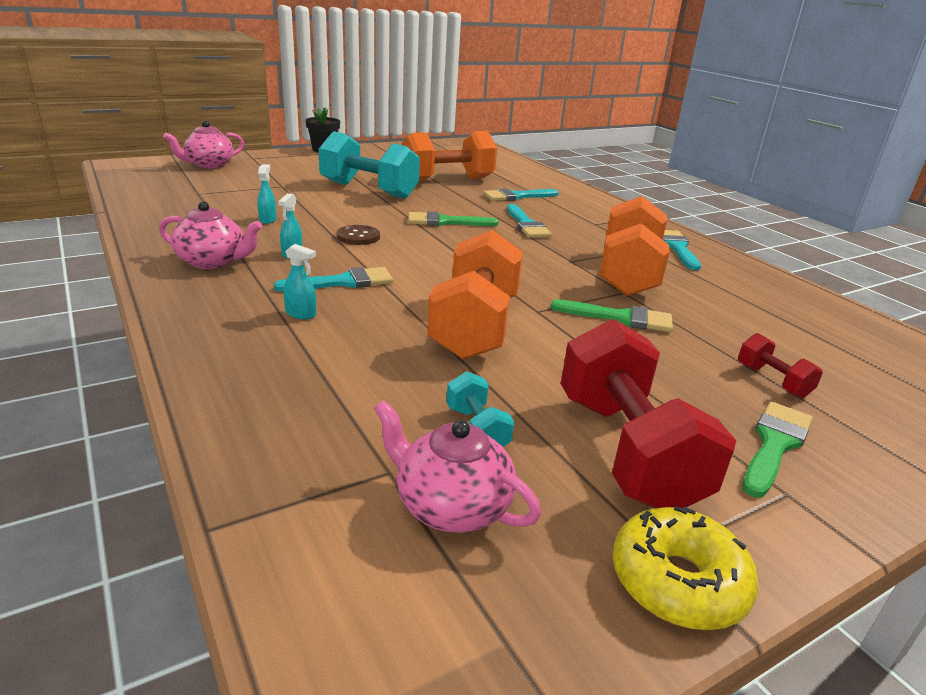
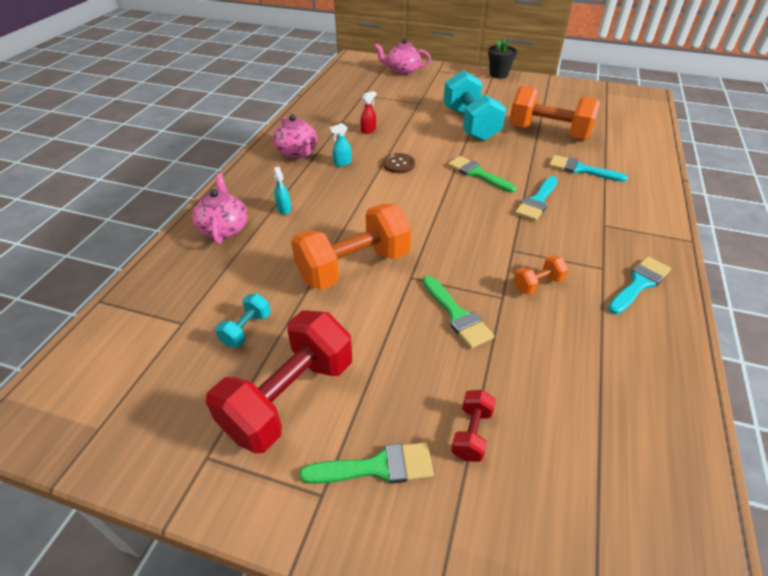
camera: 50 degrees right, 15 degrees up
turquoise spray bottle [257,164,276,224] -> red spray bottle [361,91,376,134]
turquoise brush [274,267,393,292] -> none
pink teapot [374,400,541,533] -> pink teapot moved to [192,173,248,244]
orange dumbbell [599,196,670,296] -> orange dumbbell [513,256,568,295], size x0.45
yellow donut [613,506,759,630] -> none

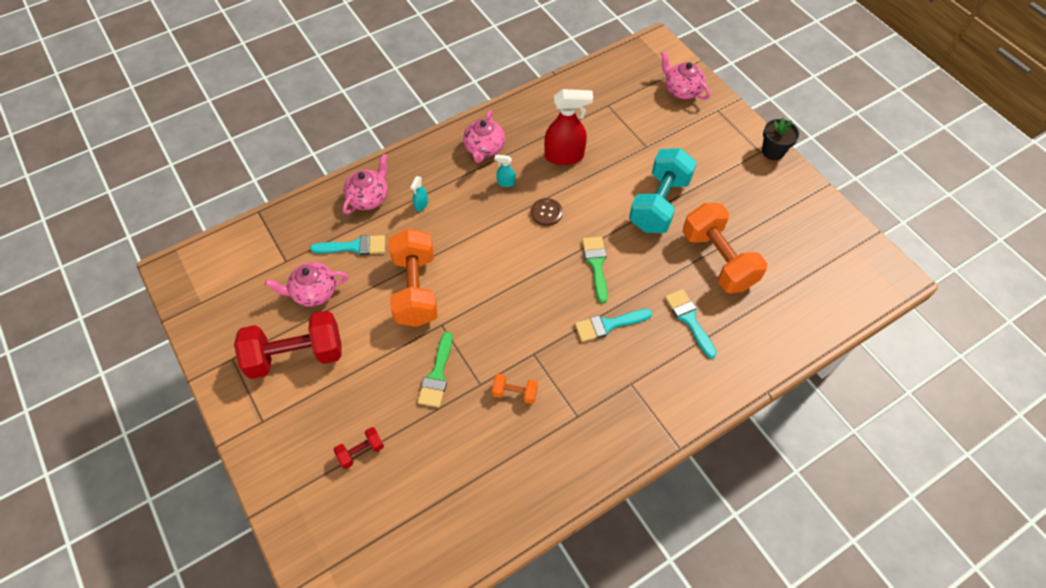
camera: 40 degrees right, 15 degrees up
turquoise dumbbell [215,294,271,347] -> pink teapot [265,262,348,307]
orange dumbbell [291,204,411,290] -> orange dumbbell turned 75 degrees clockwise [389,229,438,327]
green brush [300,442,434,484] -> none
red spray bottle [361,91,376,134] -> red spray bottle [544,89,593,165], size x2.21
turquoise brush [608,257,671,315] -> turquoise brush moved to [310,235,385,255]

